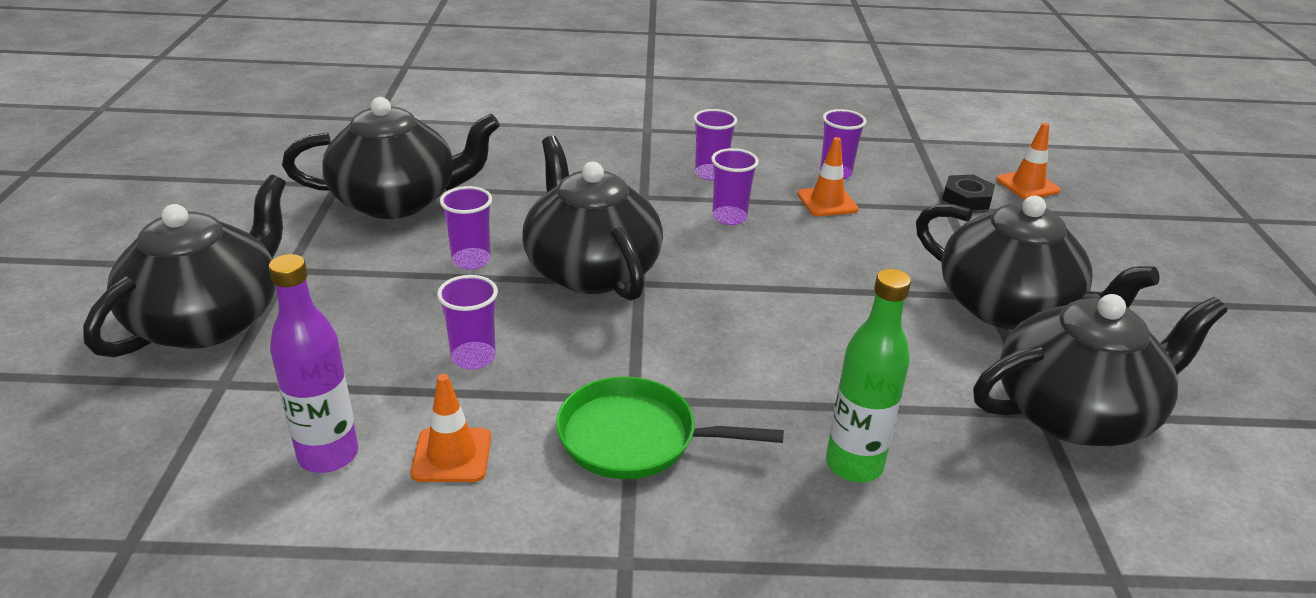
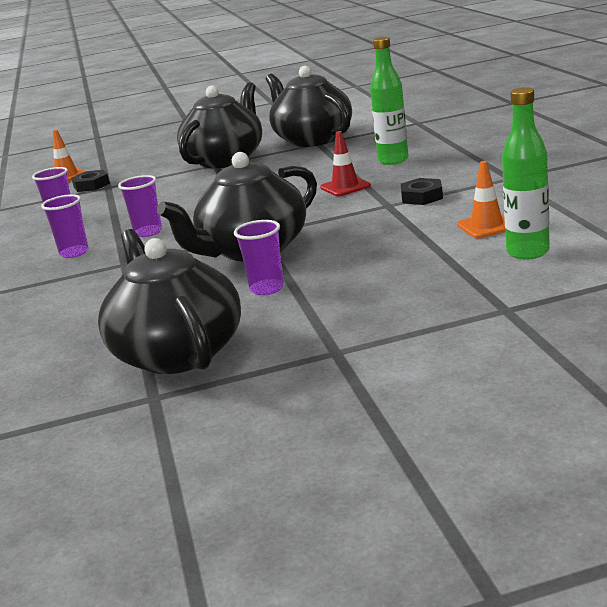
camera: 100 degrees left, 10 degrees down
black teapot [83,174,286,358] -> none
purple bottle [269,254,358,473] -> green bottle [502,87,550,260]
purple cup [437,275,498,370] -> none
green pan [556,376,784,479] -> black nut [401,178,443,205]
orange traffic cone [797,137,858,216] -> none
none -> red traffic cone [320,131,371,196]

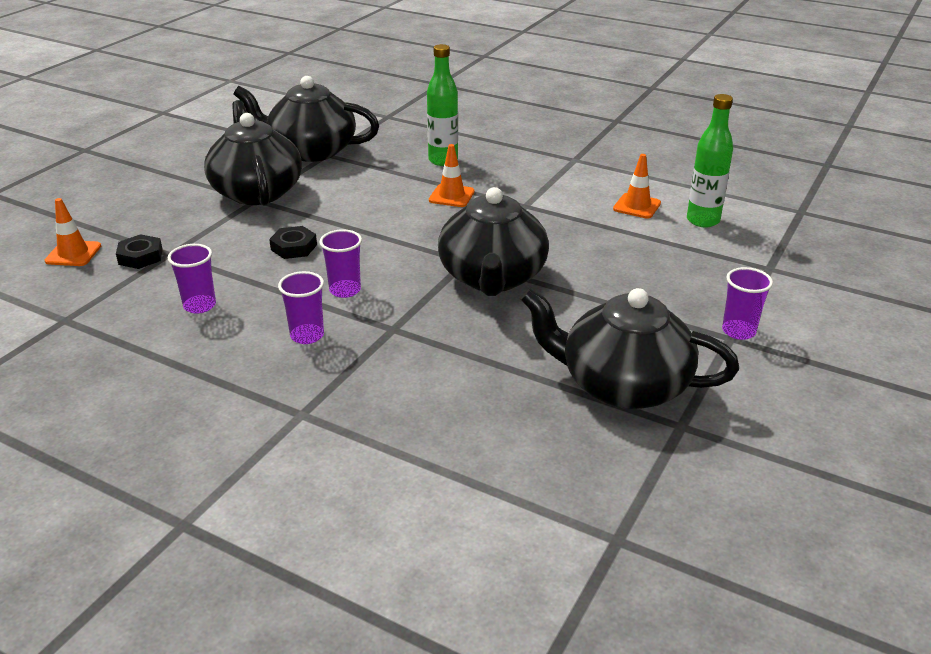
camera: 50 degrees left, 10 degrees up
purple cup [234,220,284,295] -> purple cup moved to [722,267,773,340]
red traffic cone [320,131,371,196] -> orange traffic cone [429,144,475,207]
black nut [401,178,443,205] -> black nut moved to [269,226,317,259]

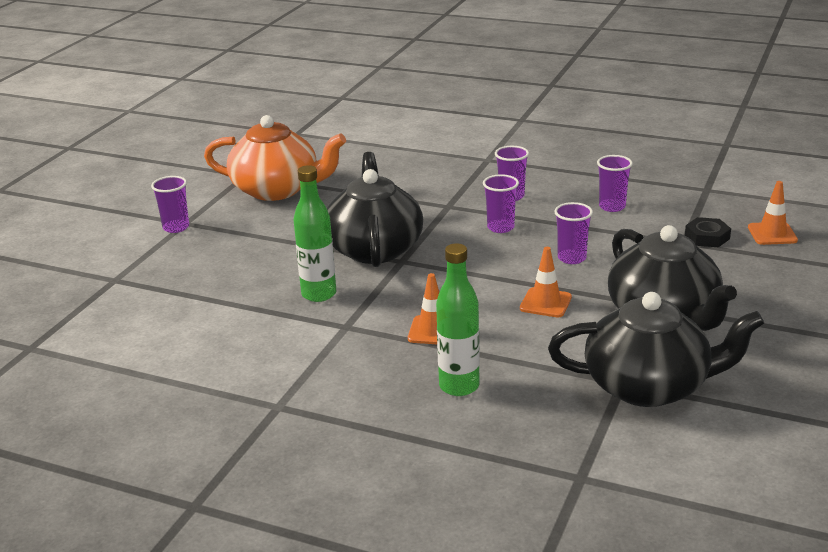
camera: 175 degrees right, 5 degrees down
black nut [269,226,317,259] -> purple cup [554,202,593,264]
black teapot [520,288,739,409] -> orange teapot [204,115,346,201]
orange traffic cone [613,154,661,218] -> orange traffic cone moved to [520,247,572,317]
green bottle [687,94,733,227] -> green bottle moved to [293,165,336,302]

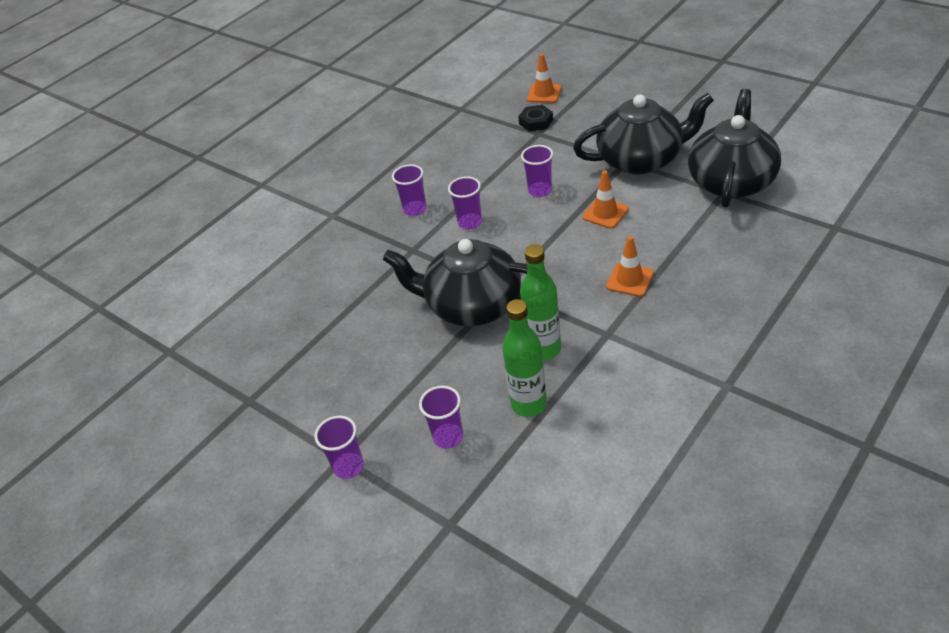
camera: 70 degrees left, 15 degrees up
orange teapot [204,115,346,201] -> none
green bottle [436,243,480,396] -> green bottle moved to [502,299,547,417]
purple cup [597,155,633,212] -> purple cup moved to [419,386,463,449]

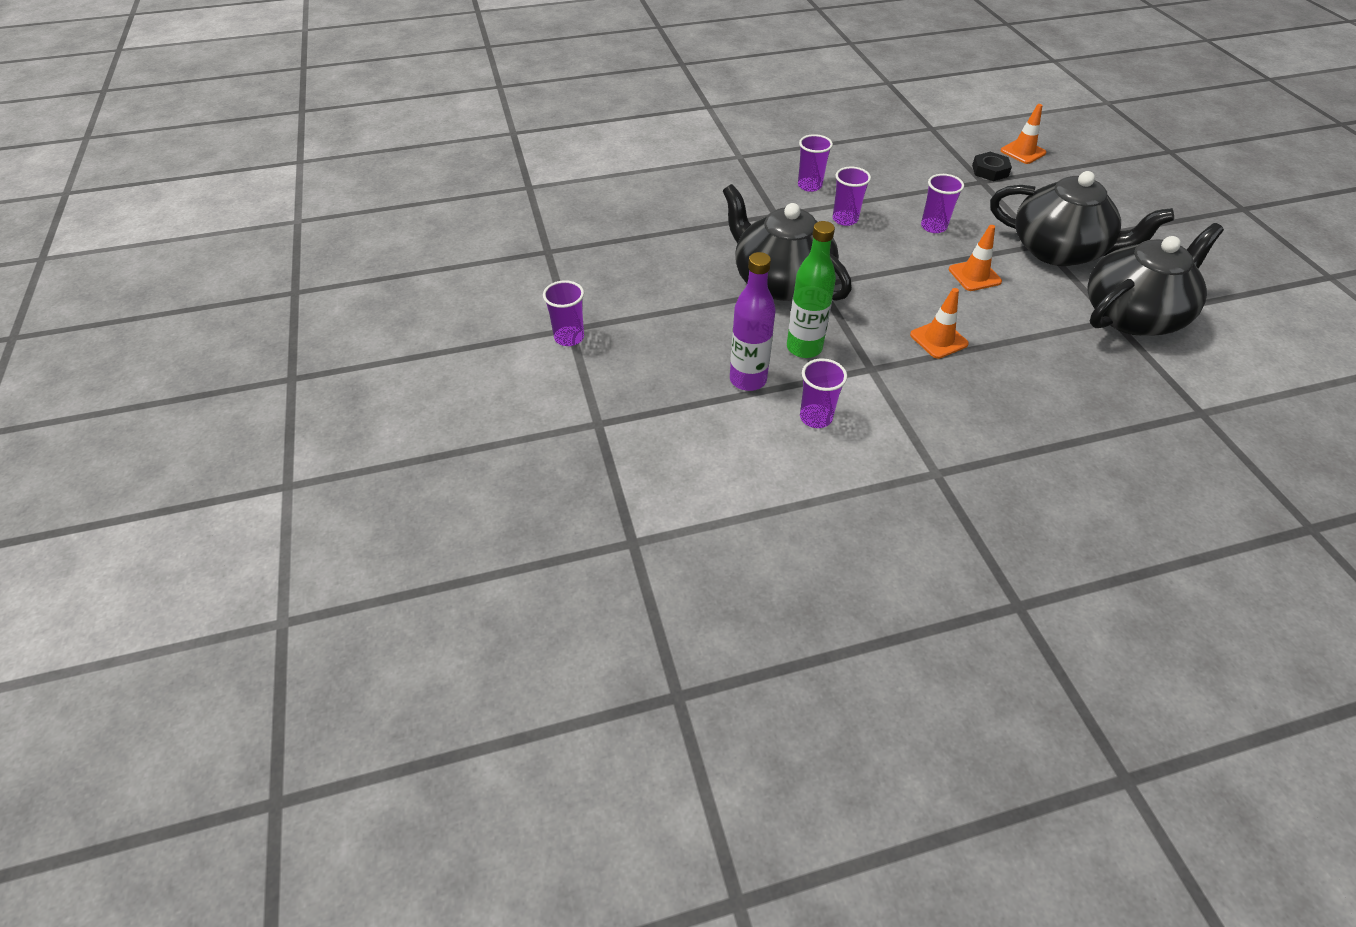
camera: 30 degrees right, 5 degrees up
purple cup [419,386,463,449] -> purple cup moved to [800,359,847,428]
green bottle [502,299,547,417] -> purple bottle [730,252,776,391]

